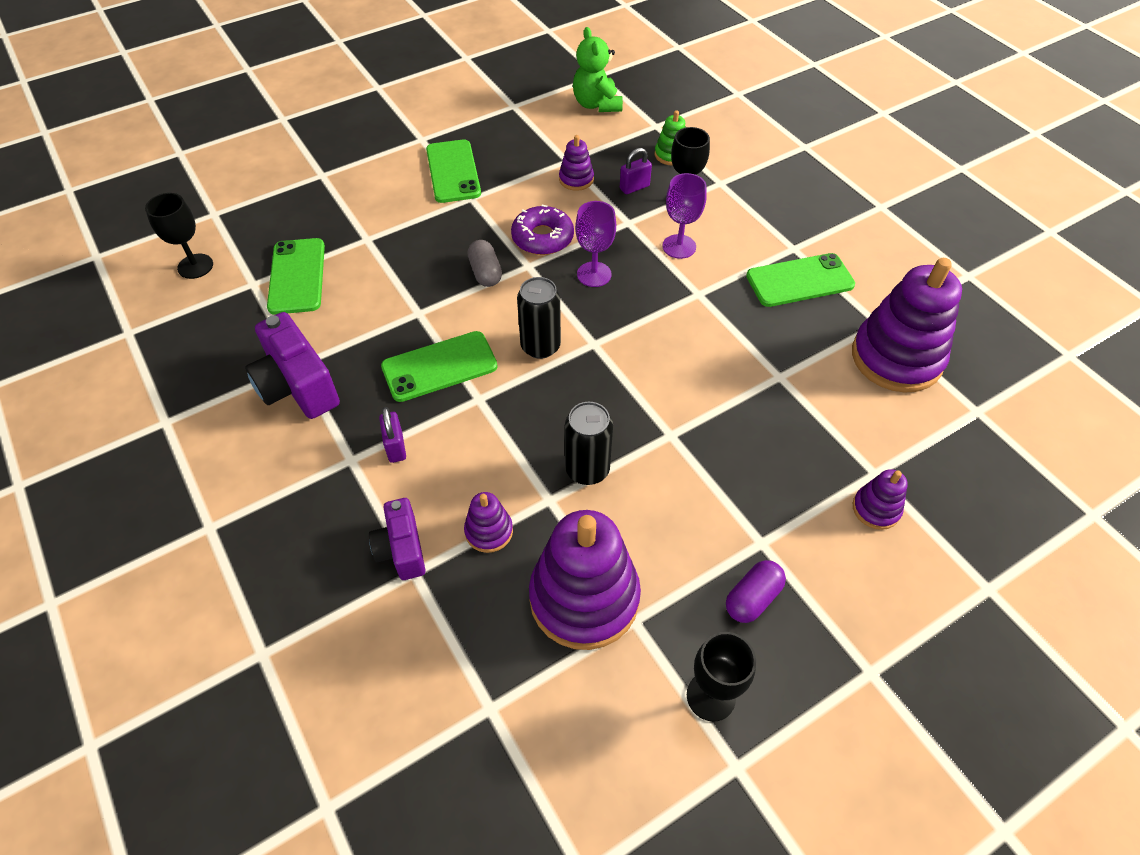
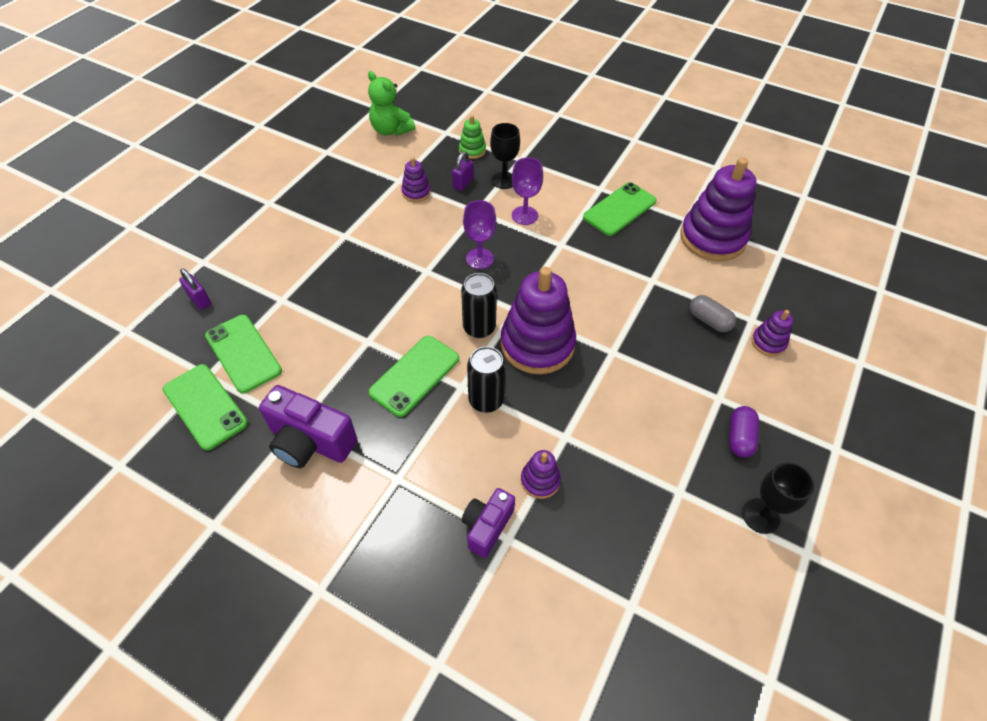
camera: 30 degrees left, 0 degrees up
black goblet [145,193,213,279] -> none
purple camera [369,498,426,580] -> purple camera turned 75 degrees clockwise [462,488,515,558]
purple padlock [379,407,406,463] -> purple padlock moved to [179,269,211,310]
green phone [426,140,481,203] -> green phone moved to [163,364,248,450]
grey capsule [467,240,502,287] -> grey capsule moved to [690,295,736,332]
purple donut [511,205,574,255] -> none
purple stacking toy [529,510,641,650] -> purple stacking toy moved to [501,267,576,374]
black can [565,402,613,485] -> black can moved to [467,346,506,413]

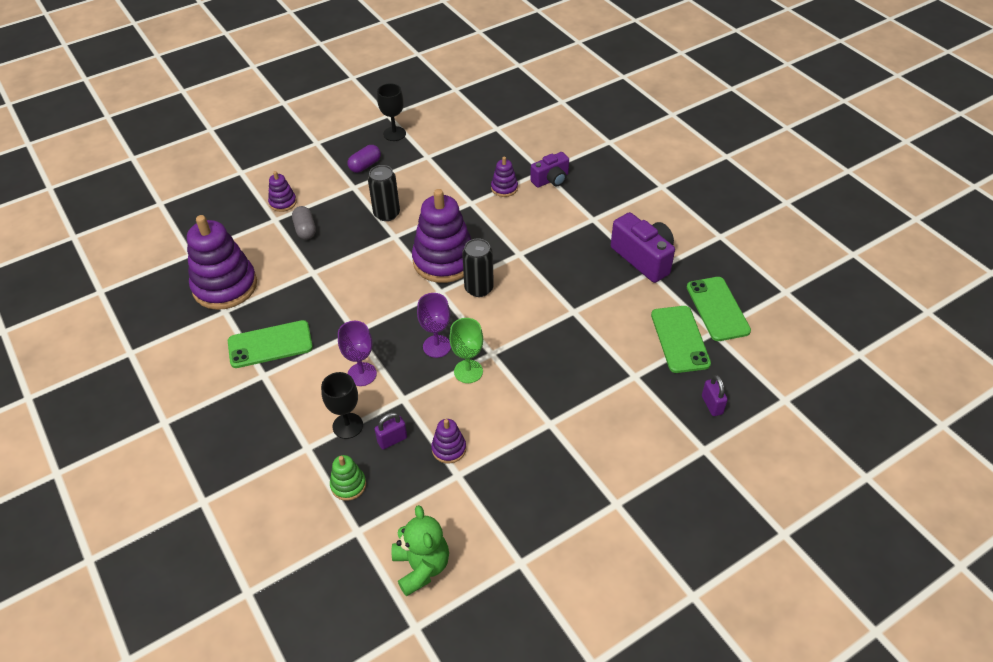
camera: 150 degrees left, 5 degrees down
green phone [368,336,459,417] -> none
black can [467,346,506,413] -> black can moved to [368,165,400,221]
none -> green goblet [449,318,483,383]

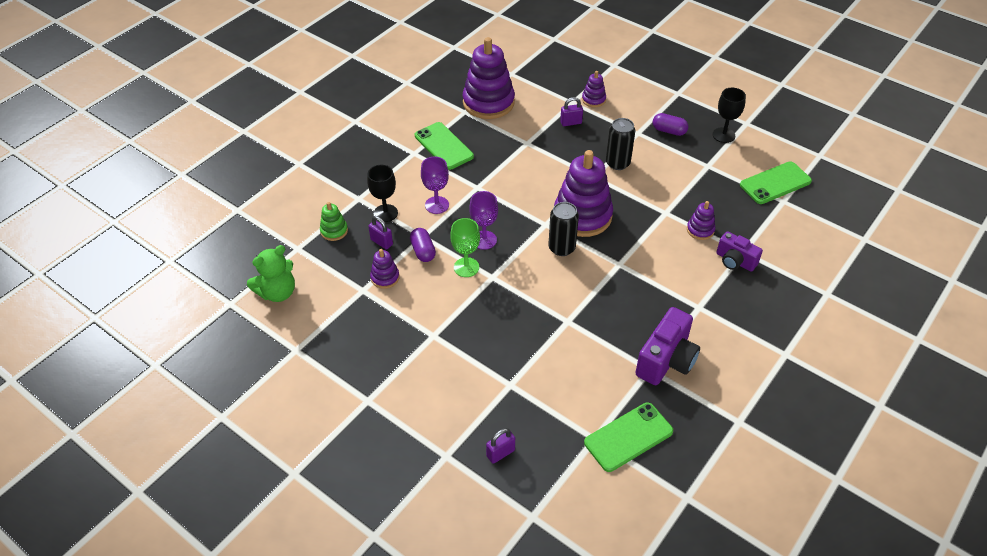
camera: 70 degrees right, 0 degrees up
grey capsule [292,206,316,240] -> purple padlock [560,97,583,126]
green phone [651,306,711,373] -> green phone moved to [740,162,812,204]
none -> purple capsule [410,228,436,262]

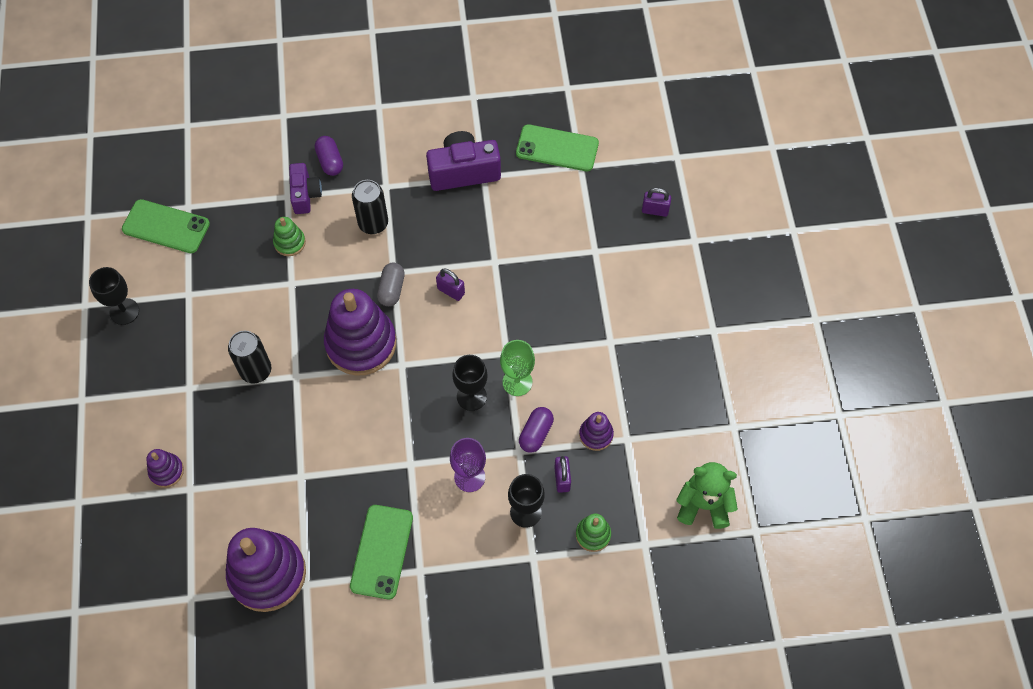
camera: 135 degrees left, 15 degrees up
purple goblet [469,191,498,250] -> black goblet [452,355,488,411]
black can [548,202,579,256] -> black can moved to [352,180,388,234]
purple padlock [560,97,583,126] -> purple padlock moved to [436,268,465,301]
purple capsule [653,113,689,136] -> purple capsule moved to [315,136,343,176]
purple stacking toy [687,201,715,240] -> green stacking toy [273,217,306,256]
none -> grey capsule [377,263,405,306]

